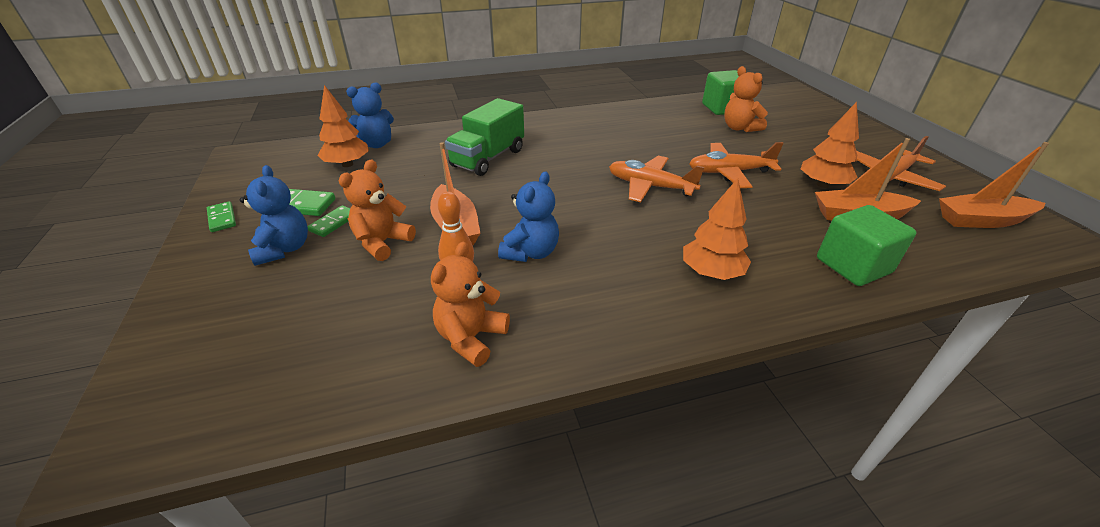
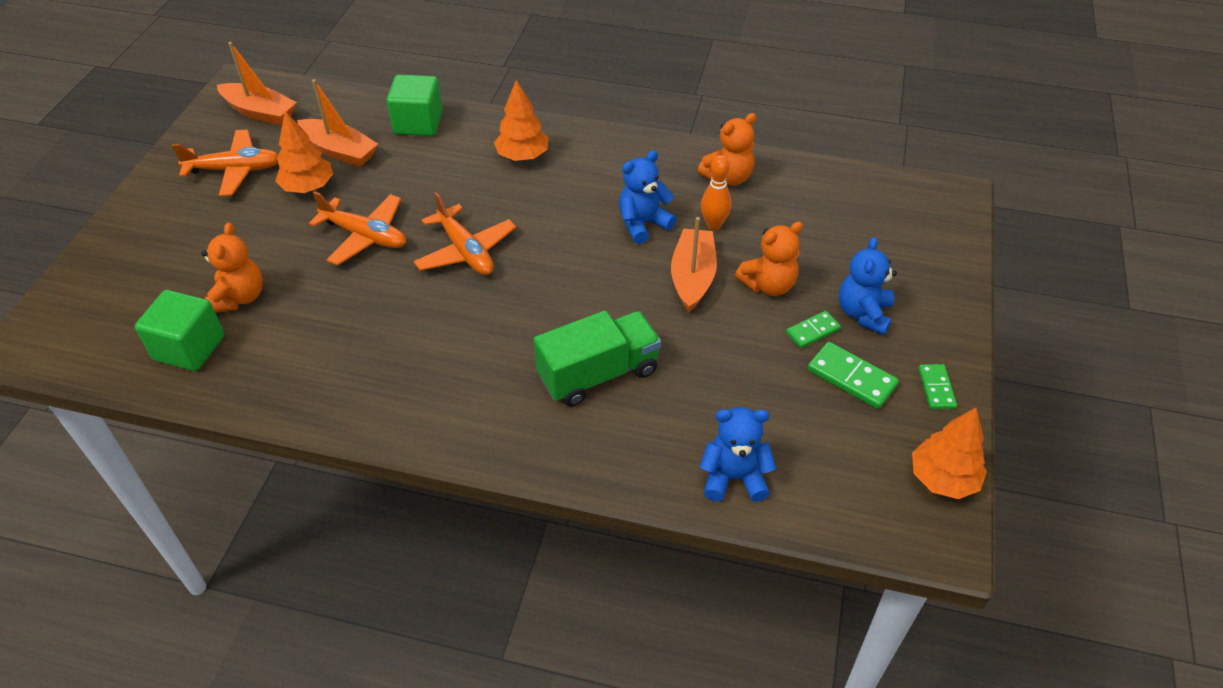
camera: 150 degrees left, 10 degrees up
orange tree [318,85,369,167] -> orange tree moved to [912,407,987,499]

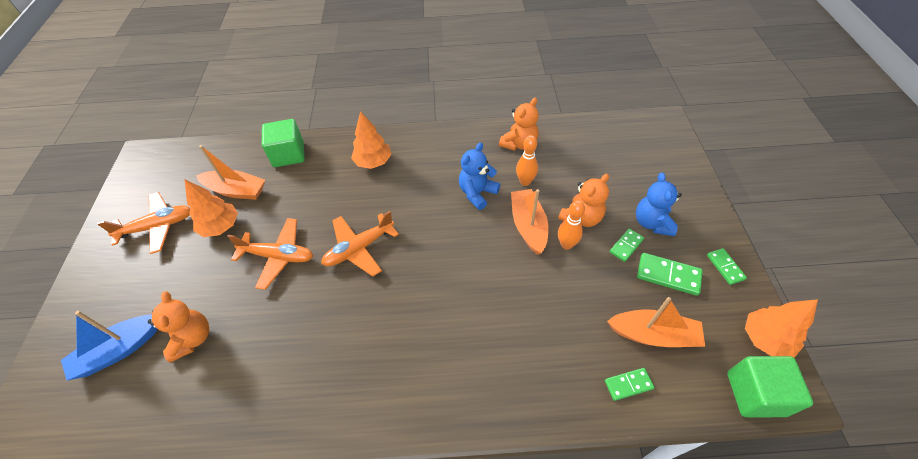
camera: 15 degrees left, 5 degrees up
green cube [135,290,224,371] -> green cube moved to [727,356,813,417]
orange boat [217,42,297,125] -> orange boat moved to [607,297,705,347]
orange plane [413,192,516,275] -> orange plane turned 105 degrees clockwise [321,211,399,277]
green truck [533,310,661,407] -> none
blue teddy bear [700,407,776,502] -> green domino [605,368,655,401]
none -> blue boat [61,311,158,381]
none -> orange bowling pin [558,200,585,250]

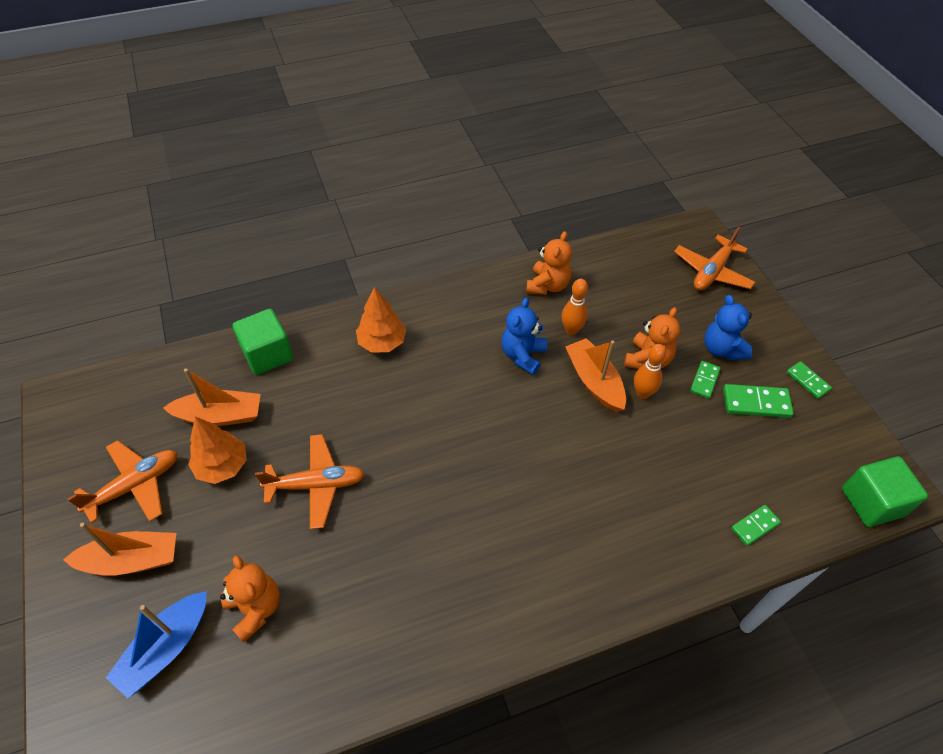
camera: 20 degrees left, 0 degrees up
orange plane [321,211,399,277] -> orange plane moved to [674,227,755,290]
orange boat [607,297,705,347] -> orange boat moved to [63,523,176,576]
orange tree [745,299,818,358] -> none

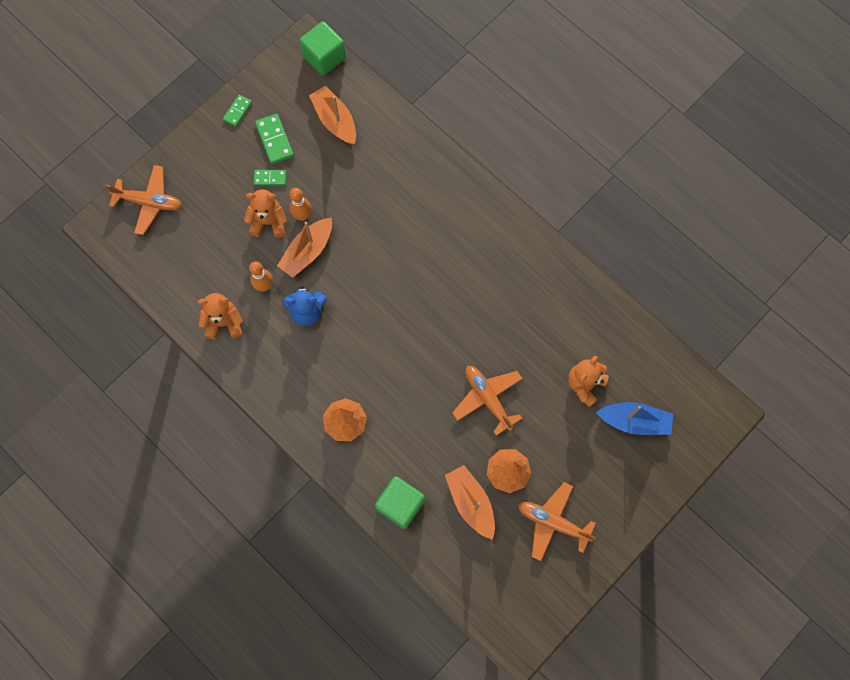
camera: 115 degrees left, 20 degrees up
orange boat [63,523,176,576] -> orange boat moved to [309,86,356,144]
blue teddy bear [704,295,752,360] -> none
green domino [731,505,781,546] -> none

